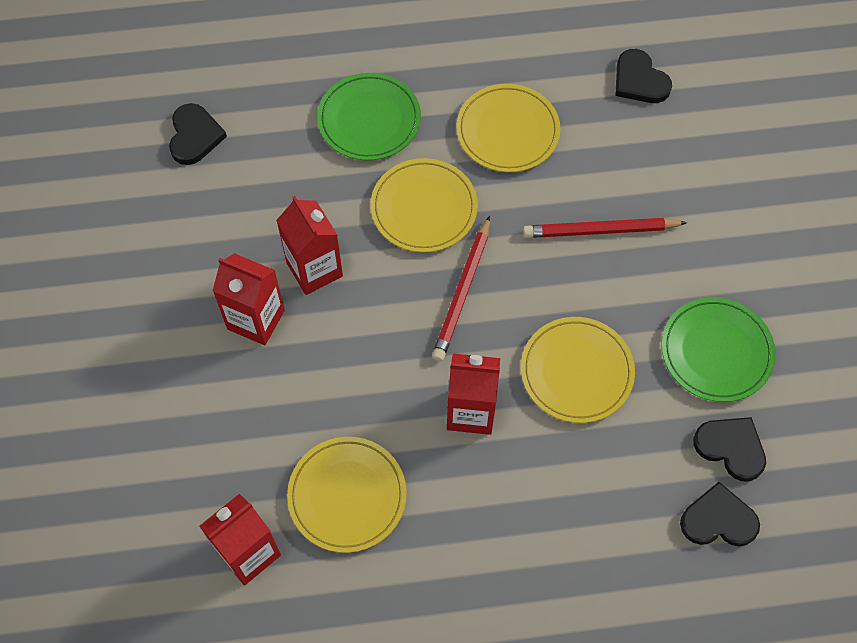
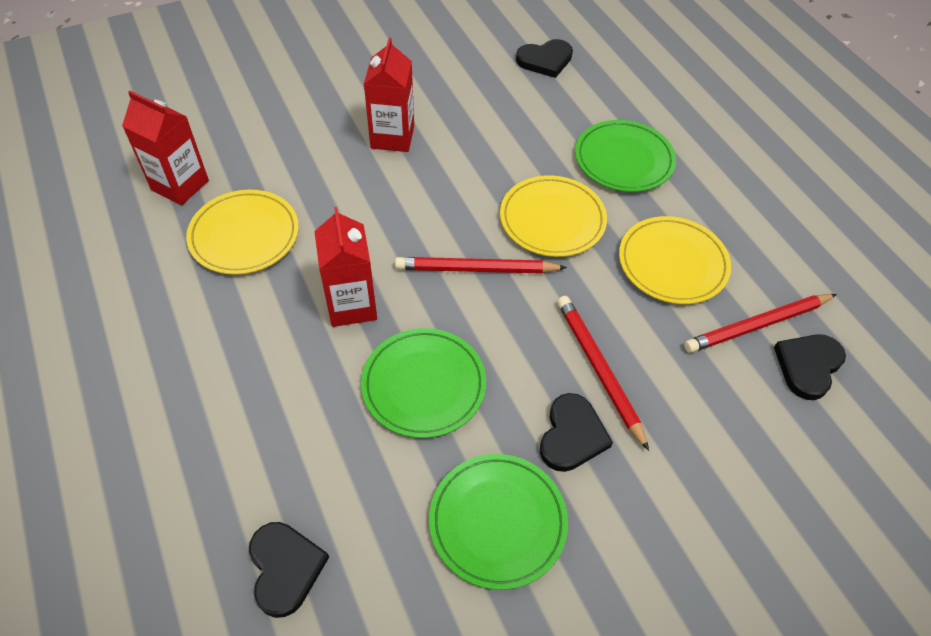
camera: 70 degrees right, 10 degrees down
red carton [276,196,343,295] -> none
yellow plate [521,317,635,423] -> green plate [361,328,486,438]
black heart [693,417,766,481] -> black heart moved to [540,393,613,472]
none -> red pencil [684,294,837,353]

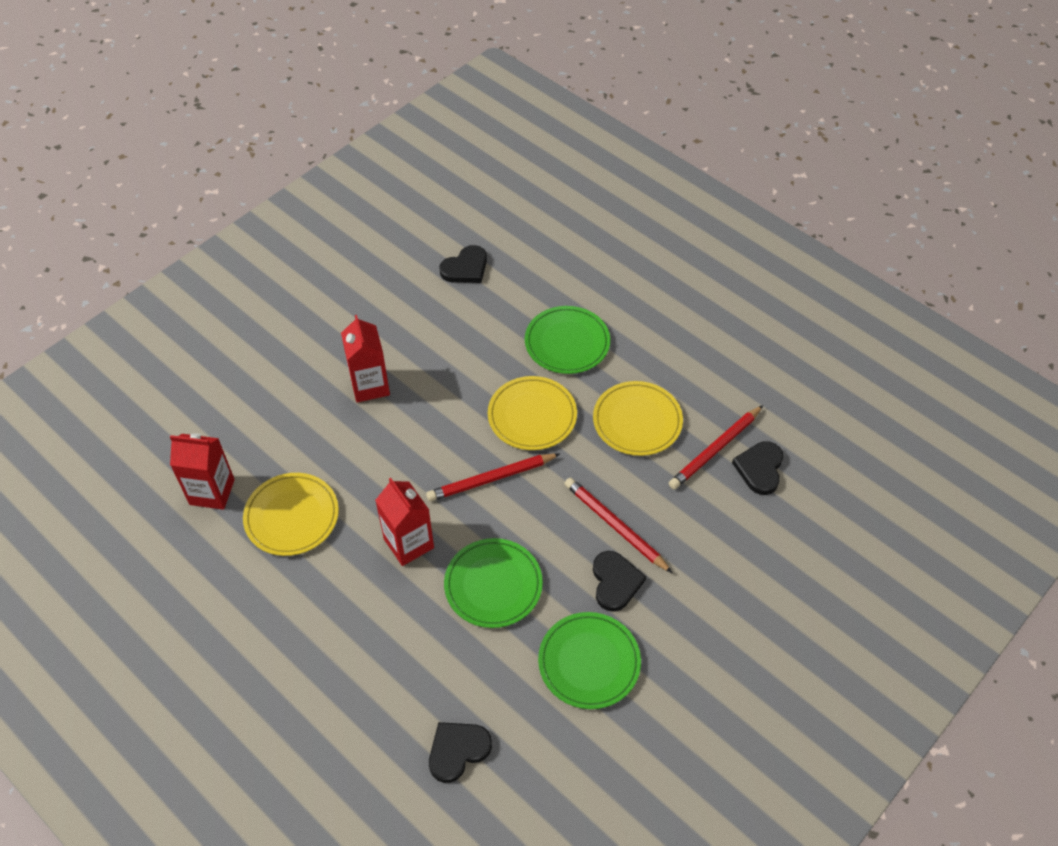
camera: 20 degrees left, 0 degrees up
black heart [249,522,329,618] -> black heart turned 90 degrees counterclockwise [429,722,492,783]

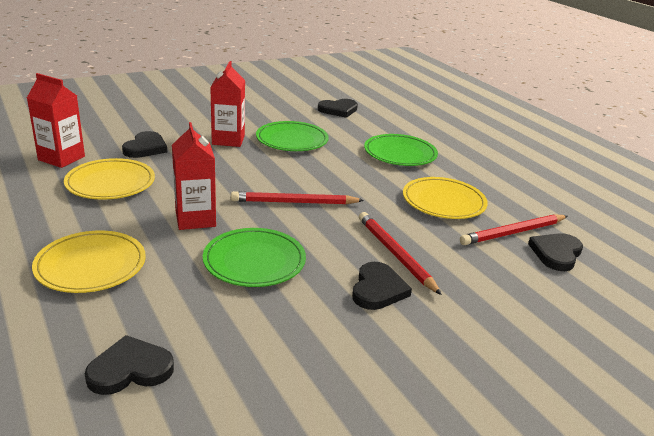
camera: 15 degrees right, 25 degrees down
yellow plate [488,376,577,450] -> yellow plate moved to [32,231,146,293]
green plate [538,612,641,709] -> green plate moved to [256,121,329,151]
none -> black heart [122,131,167,158]

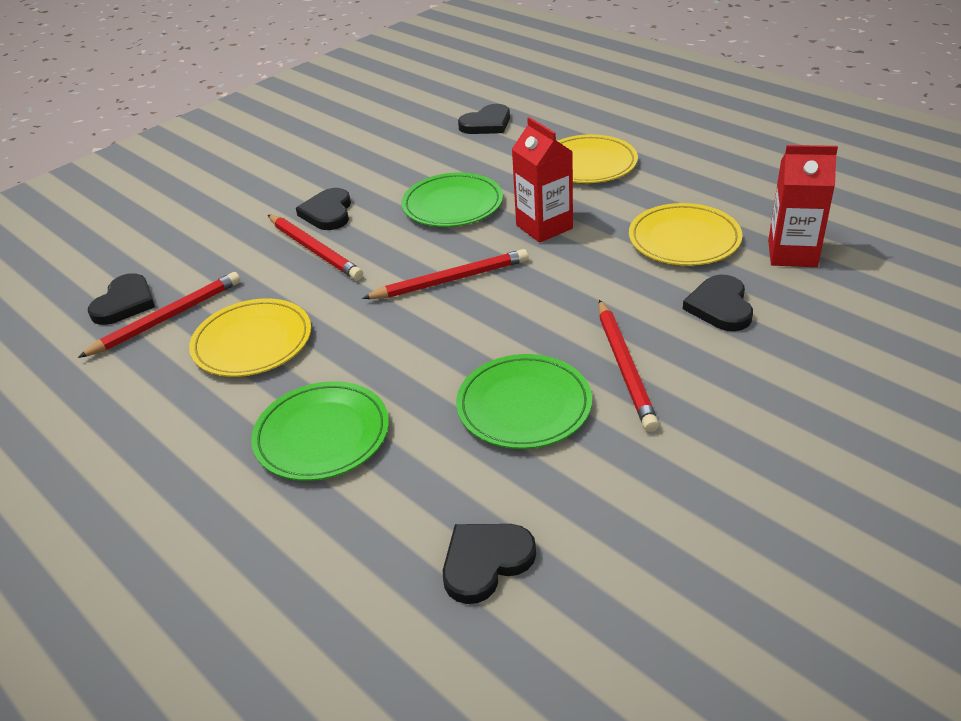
camera: 170 degrees right, 10 degrees up
red carton [210,61,245,147] -> red pencil [599,300,659,432]

